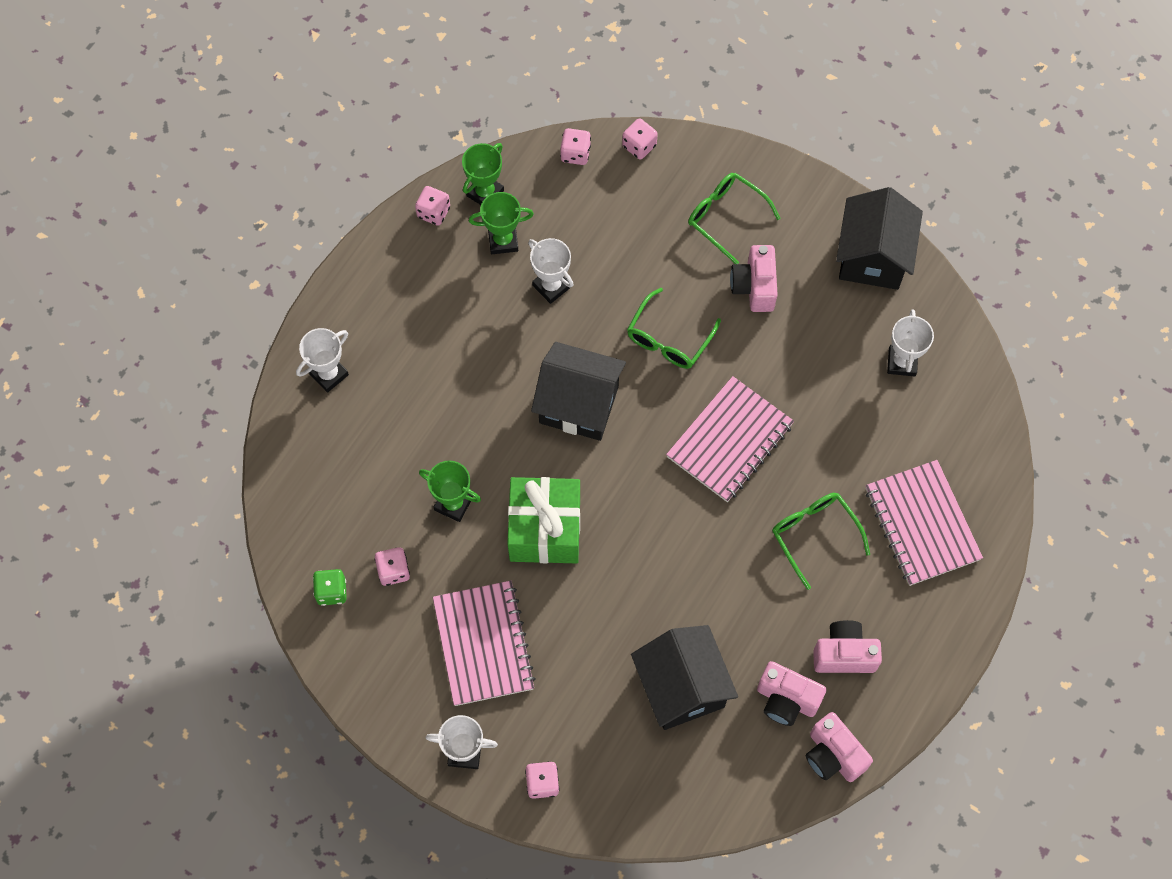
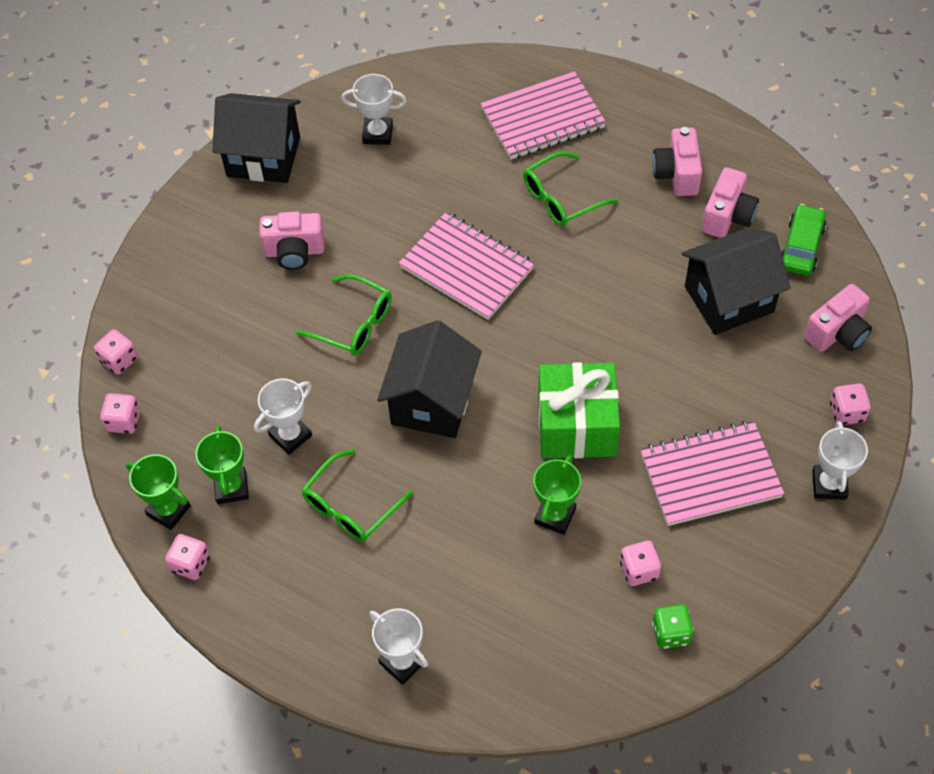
camera: 90 degrees left, 10 degrees down
green glasses [688,173,781,264] -> green glasses moved to [301,449,413,542]
pink camera [806,712,873,782] -> pink camera moved to [804,284,872,352]
none -> green car [781,204,827,275]

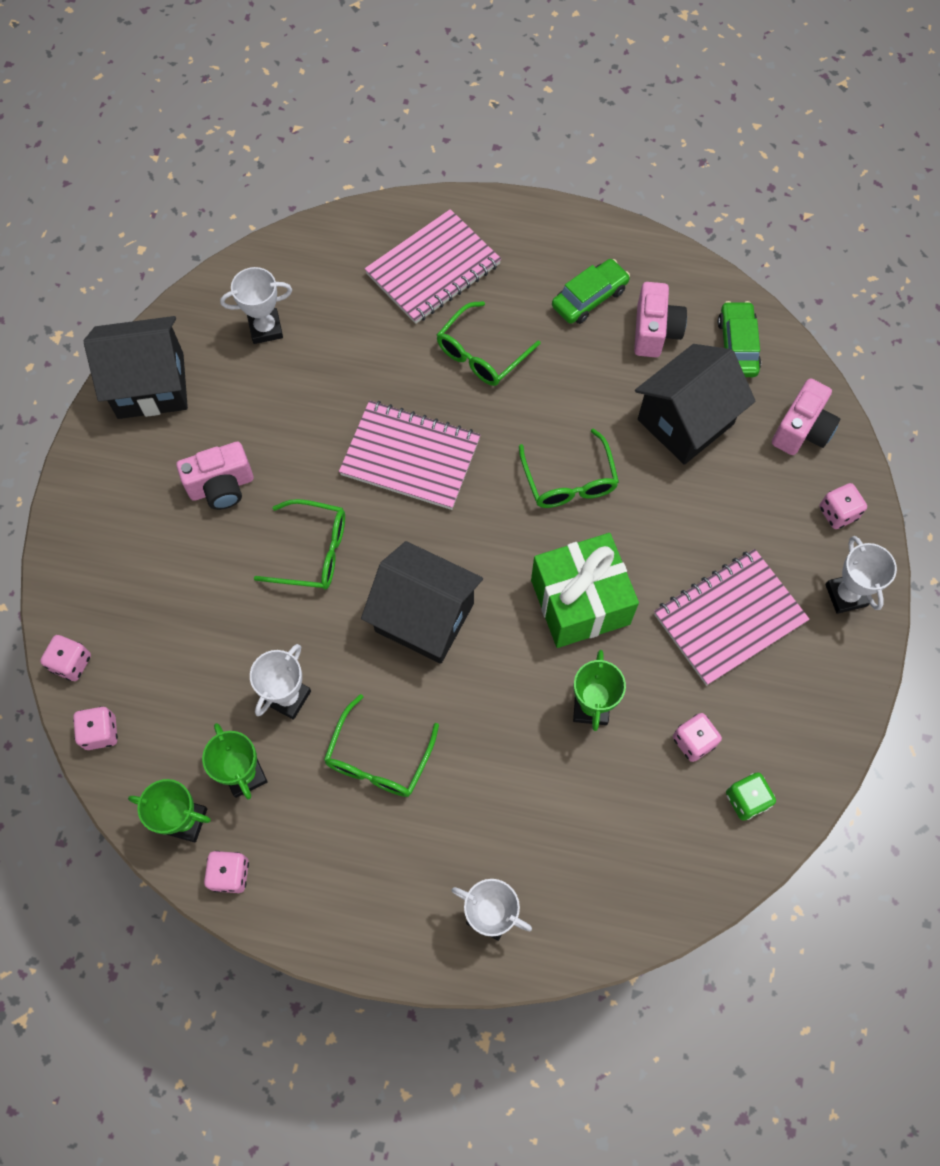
camera: 20 degrees left, 10 degrees up
black house [377,320,482,438] -> black house turned 60 degrees counterclockwise [361,541,483,664]
pink camera [652,127,702,196] -> green car [552,259,630,324]
none -> green glasses [519,428,619,508]

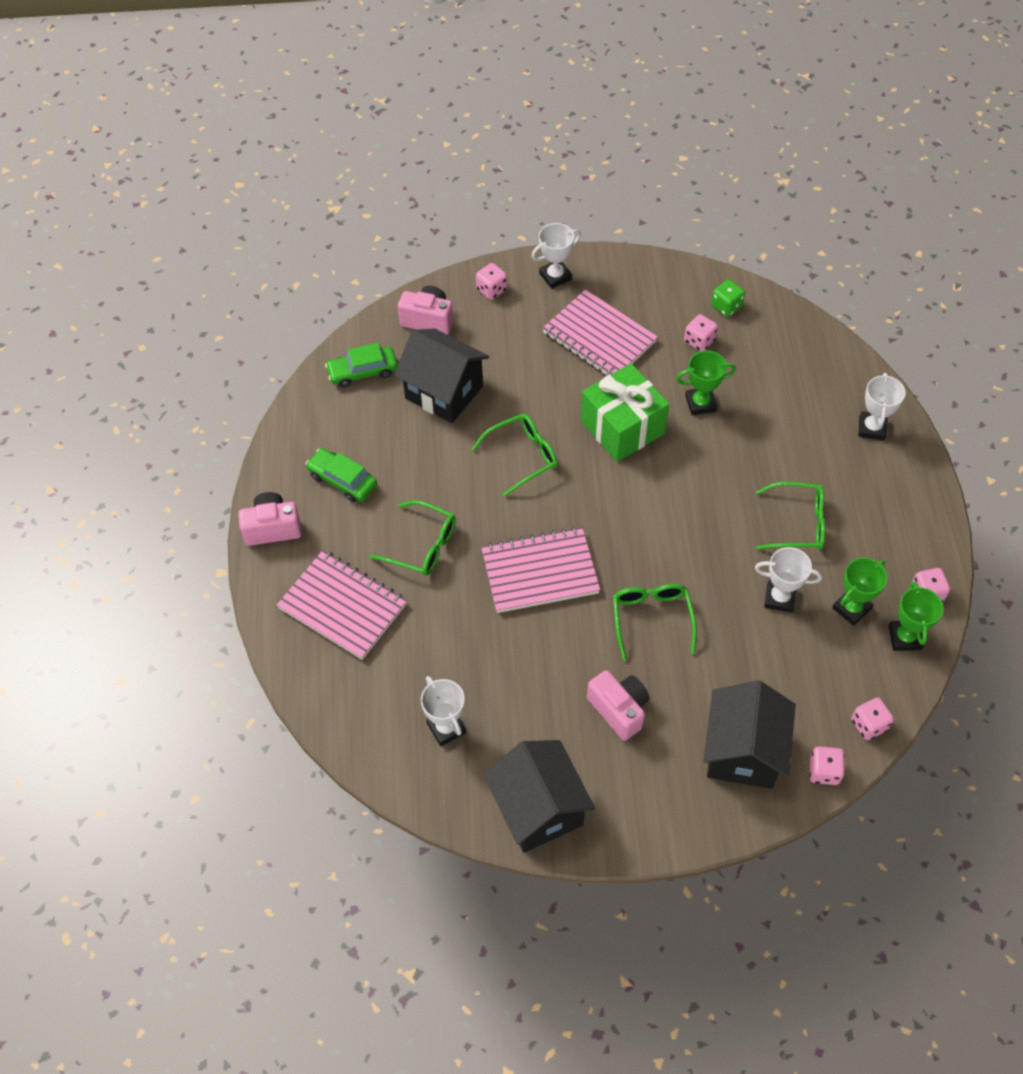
camera: 105 degrees left, 10 degrees down
pink notebook [339,400,480,510] -> pink notebook turned 75 degrees clockwise [481,526,600,613]
black house [361,541,483,664] -> black house moved to [703,680,796,789]
pink camera [634,282,687,357] -> pink camera moved to [238,492,302,546]

